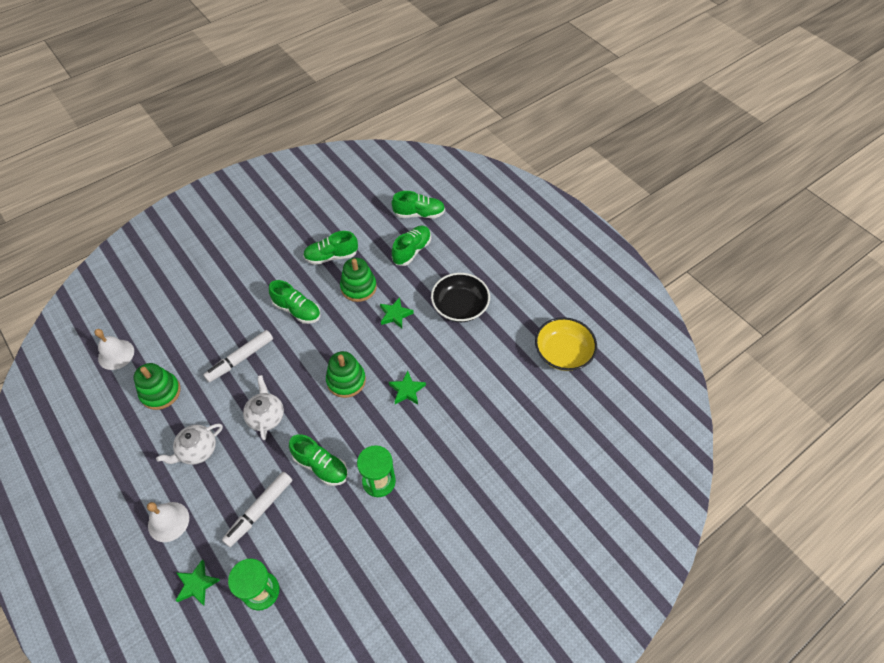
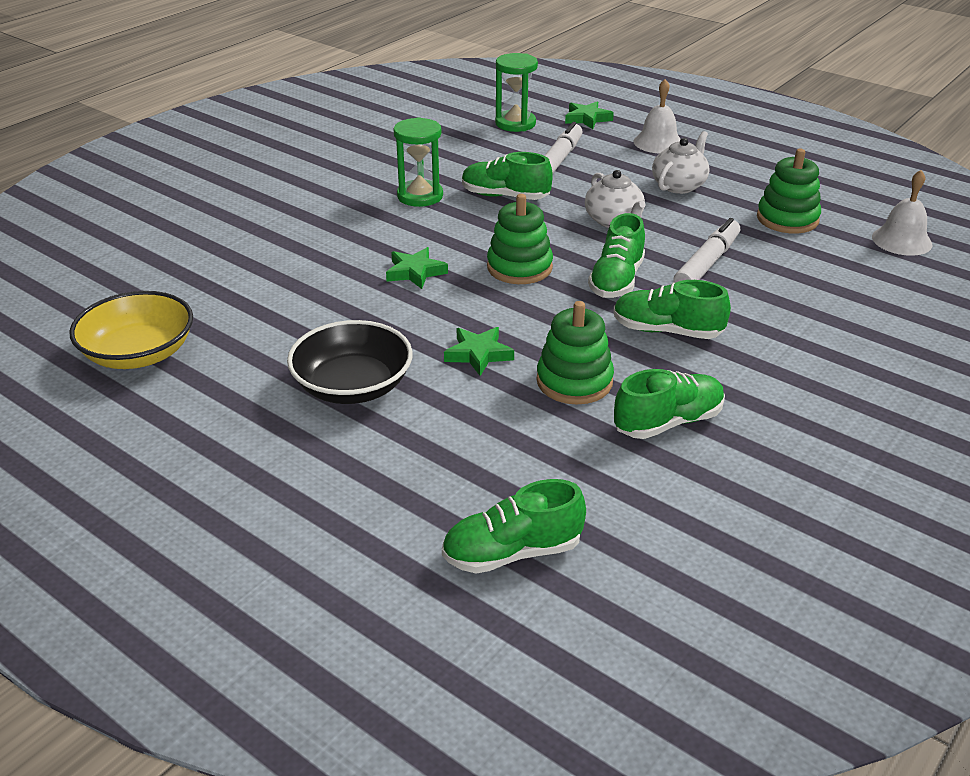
camera: 165 degrees right, 20 degrees down
green shoe [392,226,431,266] -> green shoe moved to [588,213,645,298]

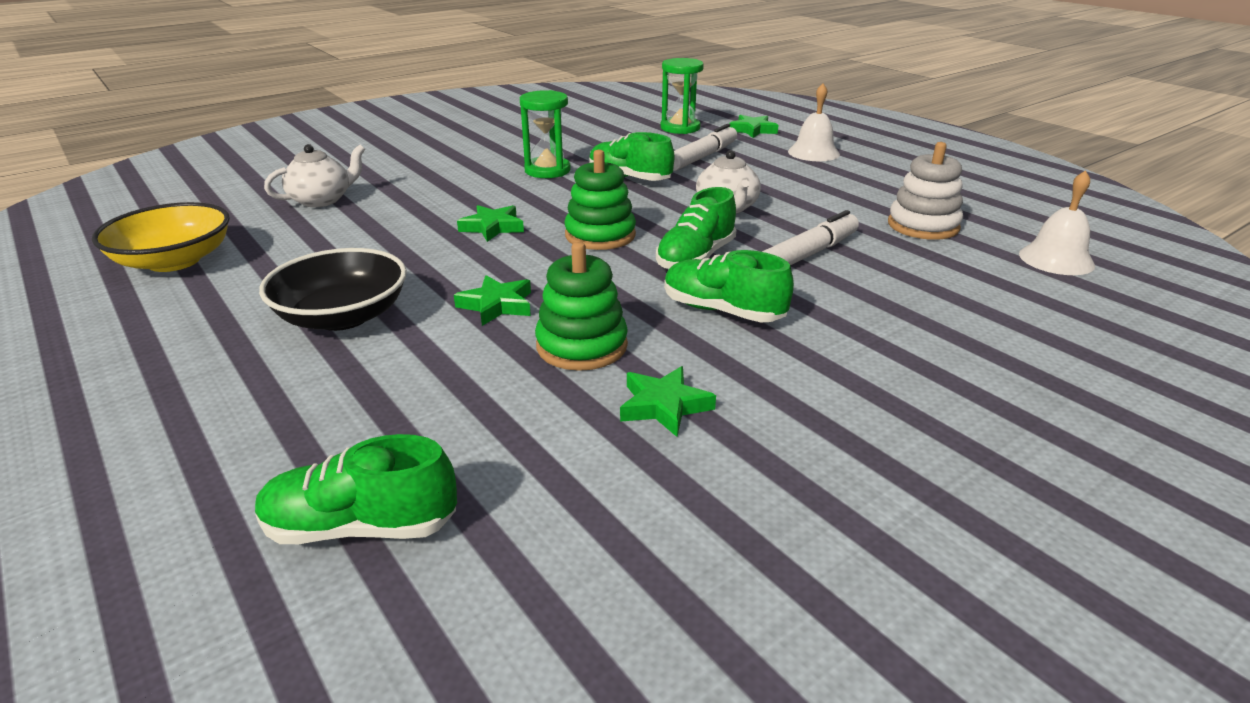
camera: 15 degrees right, 5 degrees down
green shoe [614,369,725,439] -> green star [620,366,716,437]
white teapot [652,131,710,194] -> white teapot moved to [264,144,365,207]
green stacking toy [757,149,821,234] -> white stacking toy [888,142,963,240]

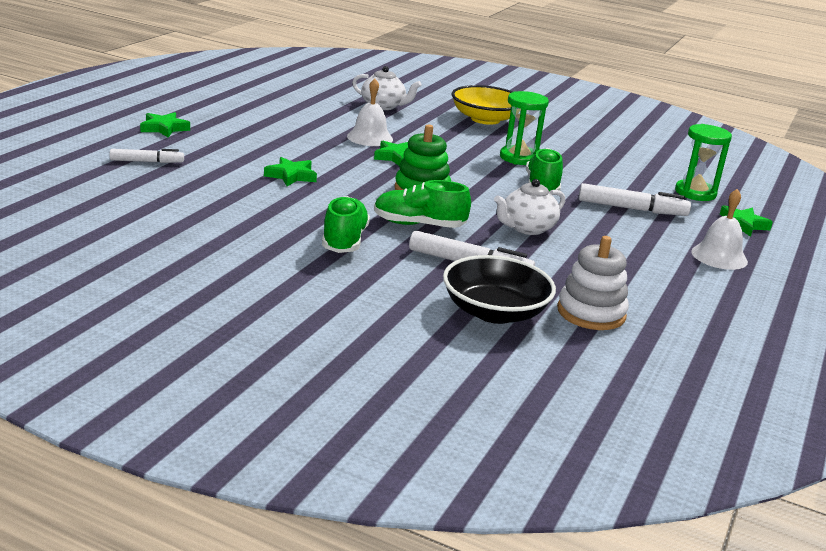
camera: 60 degrees right, 5 degrees down
yellow bowl [92,202,230,272] -> yellow bowl moved to [452,85,513,125]
green shoe [255,434,457,544] -> none
black bowl [259,248,407,331] -> black bowl moved to [443,255,556,324]
green stacking toy [535,242,628,371] -> none
green star [620,366,716,437] -> green star moved to [140,112,190,138]
white bell [1019,170,1095,275] -> white bell moved to [347,78,393,146]
none -> white marker [110,149,184,163]

